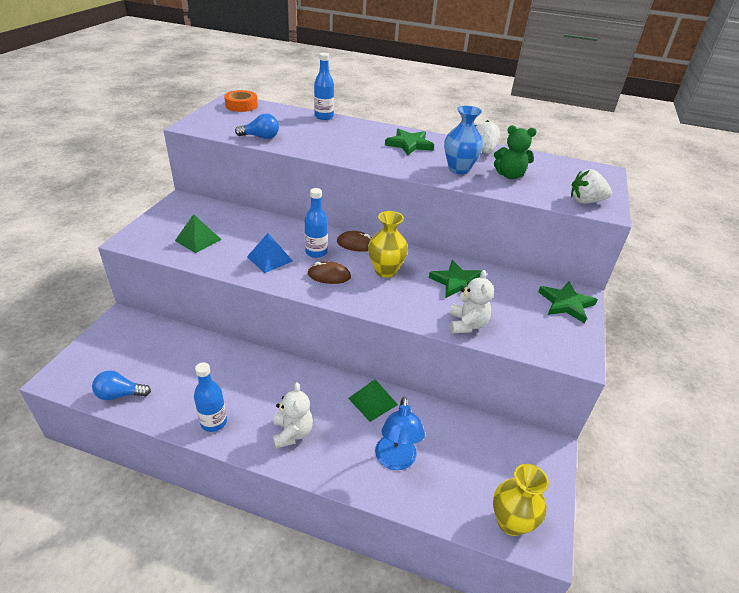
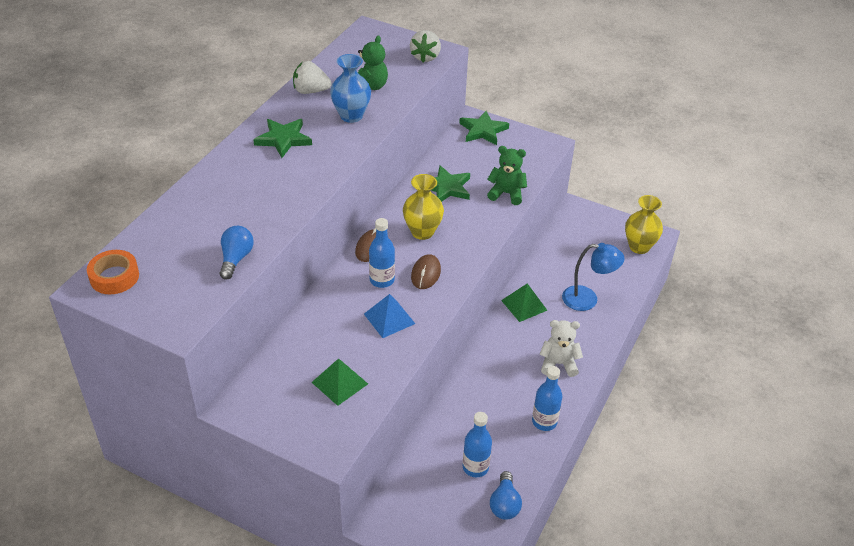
camera: 80 degrees left, 5 degrees up
blue bottle [314,53,334,120] -> blue bottle moved to [463,412,492,477]
white teddy bear [450,270,494,333] -> green teddy bear [487,146,527,205]

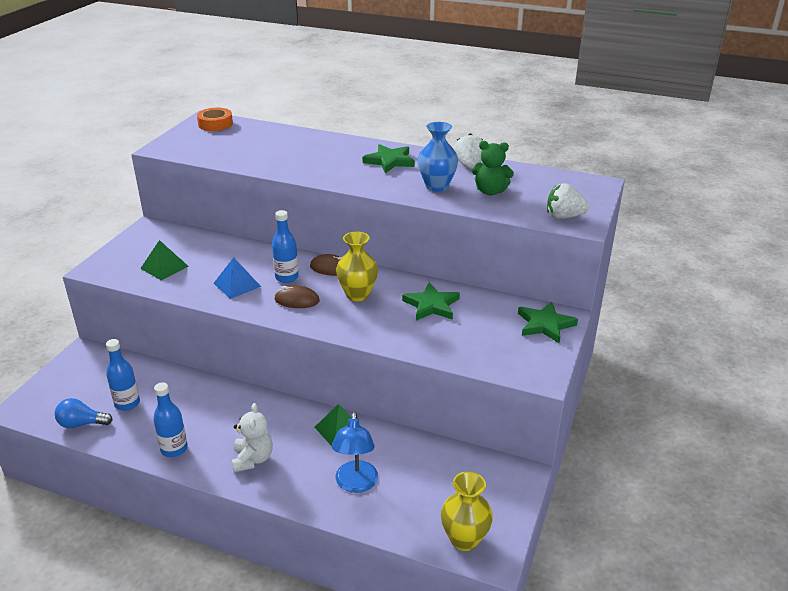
camera: 85 degrees right, 10 degrees down
blue light bulb [220,226,254,280] -> none
green teddy bear [487,146,527,205] -> none

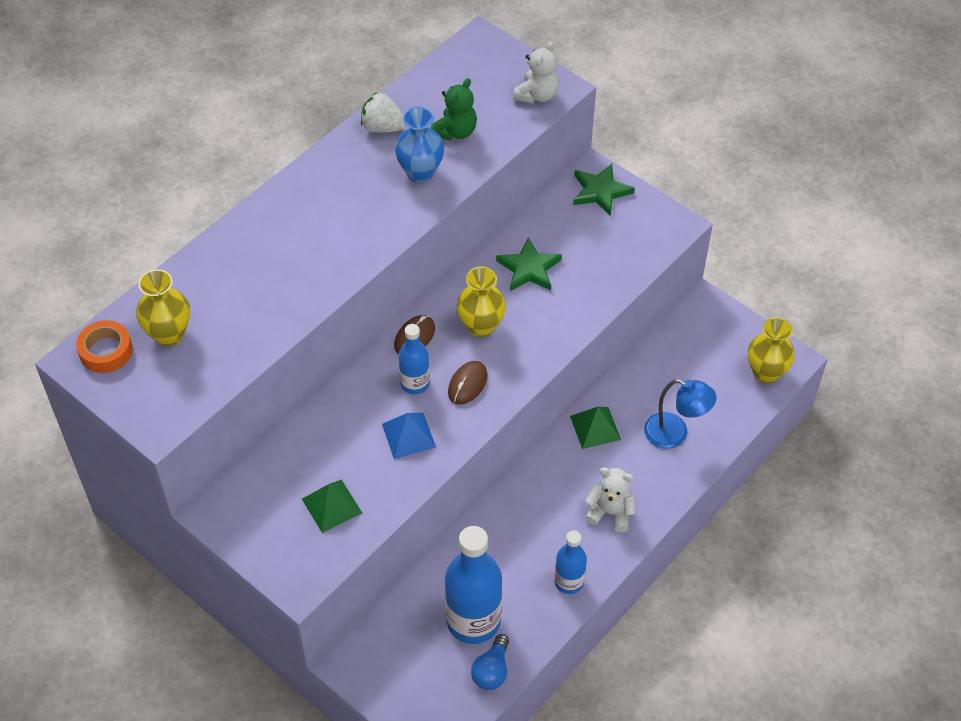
camera: 70 degrees left, 20 degrees up
blue bottle [106,339,140,411] -> blue bottle [445,526,502,644], size x1.81
green star [363,144,415,173] -> none
white strawberry [547,183,589,219] -> white teddy bear [513,41,559,104]
none -> yellow vase [136,269,190,346]

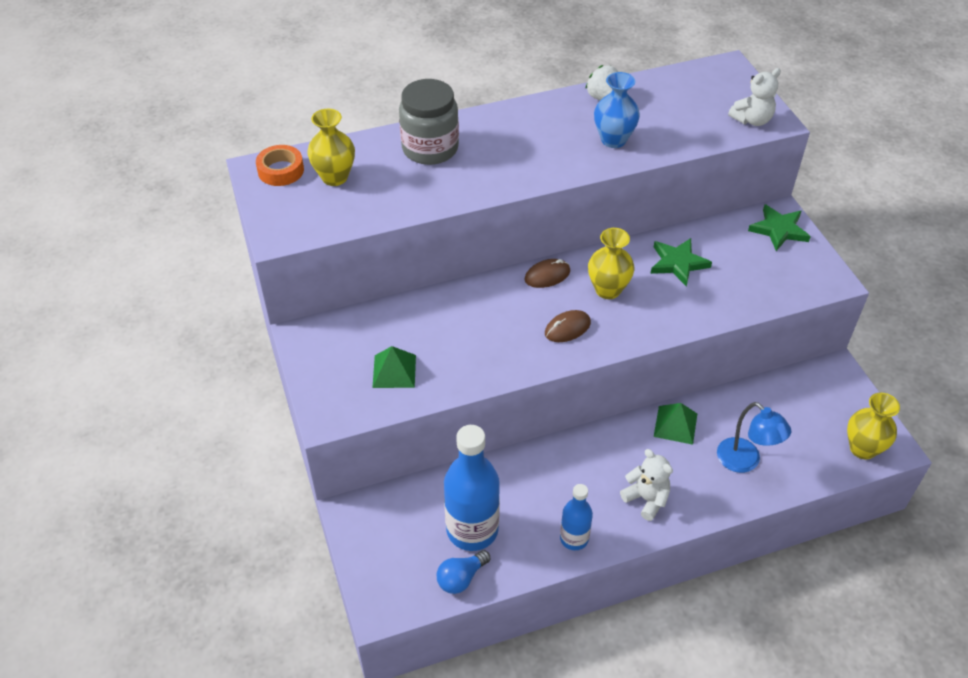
camera: 30 degrees right, 5 degrees down
blue pyramid [382,413,436,459] -> none
blue bottle [399,324,430,394] -> none
green teddy bear [431,78,477,141] -> none
none -> grey jar [399,79,459,165]

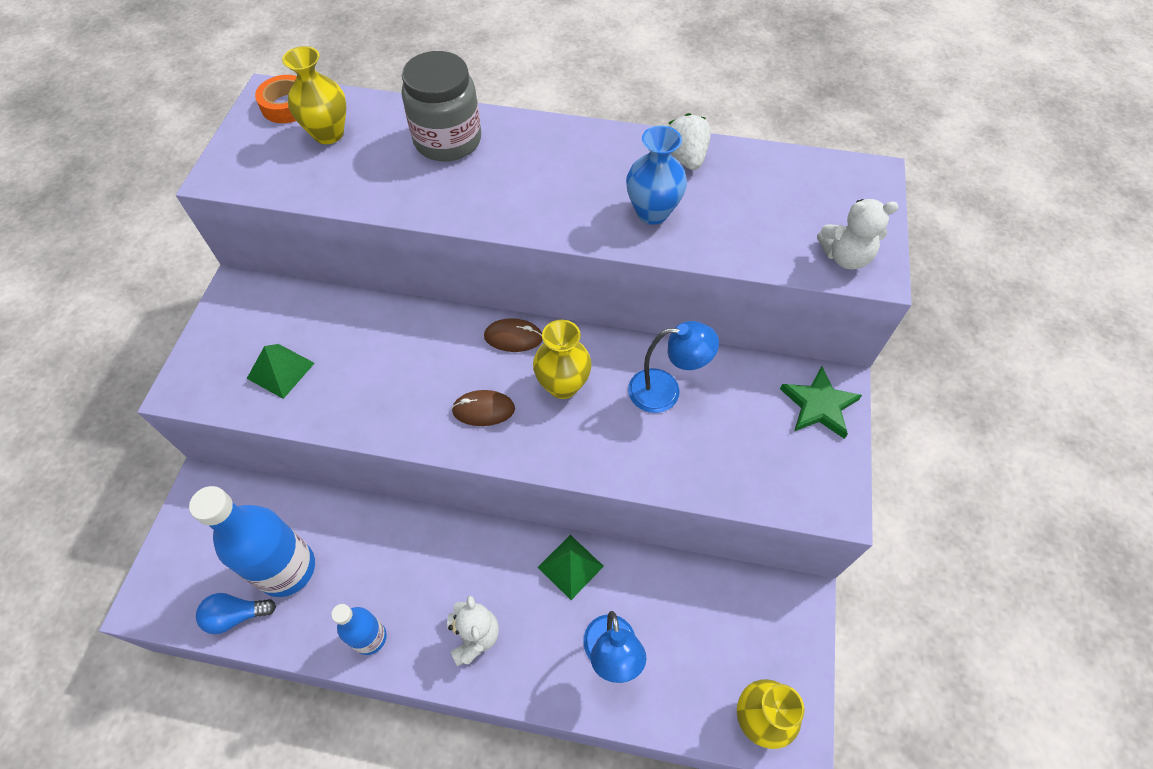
camera: 30 degrees right, 10 degrees up
green star [650,238,712,287] -> blue lamp [628,321,719,413]

